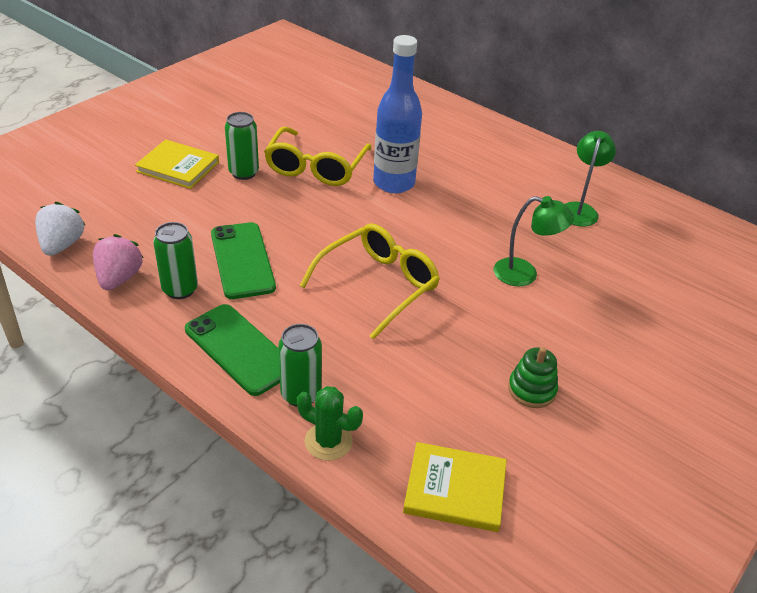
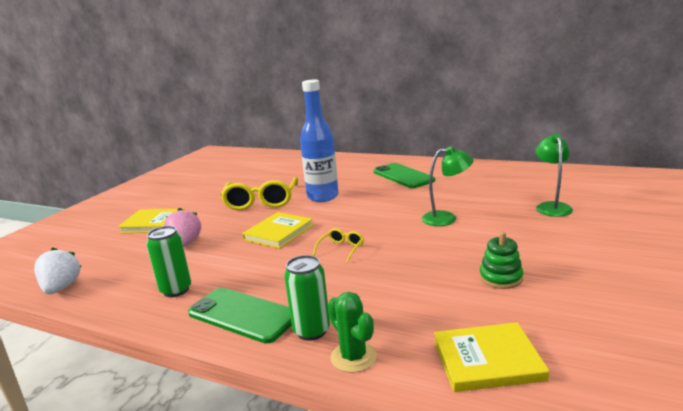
camera: 10 degrees left, 20 degrees down
pink strawberry [93,234,144,291] -> pink strawberry moved to [164,208,201,247]
green phone [211,222,276,299] -> green phone moved to [374,163,435,188]
green can [225,112,259,180] -> none
green cactus [297,386,363,461] -> green cactus turned 45 degrees clockwise [328,292,377,373]
yellow glasses [300,224,440,340] -> yellow glasses [313,228,364,263], size x0.47
green lamp [565,131,616,226] -> green lamp moved to [535,134,573,217]
none -> yellow book [242,212,314,249]

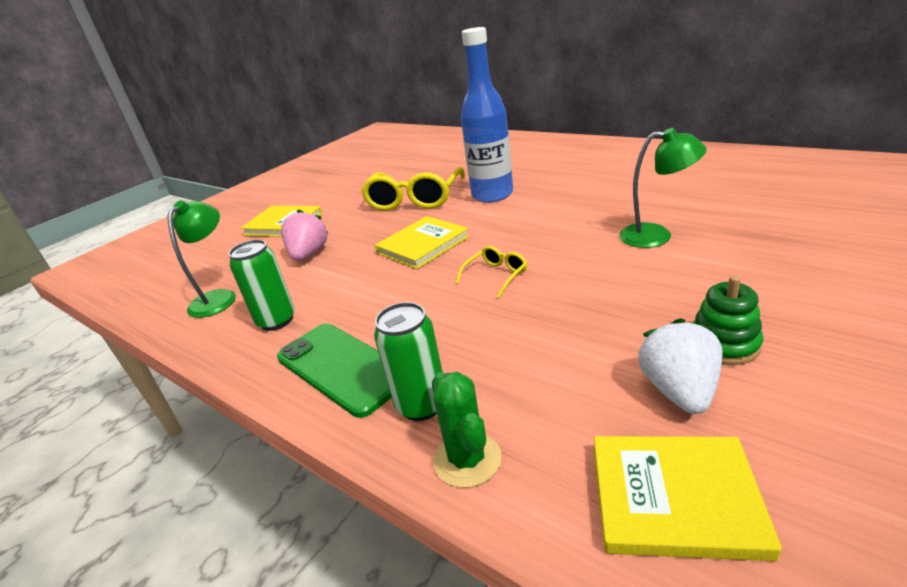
camera: 15 degrees right, 10 degrees up
white strawberry [34,248,81,294] -> white strawberry moved to [638,318,723,414]
green phone [374,163,435,188] -> none
green lamp [535,134,573,217] -> green lamp moved to [167,200,236,318]

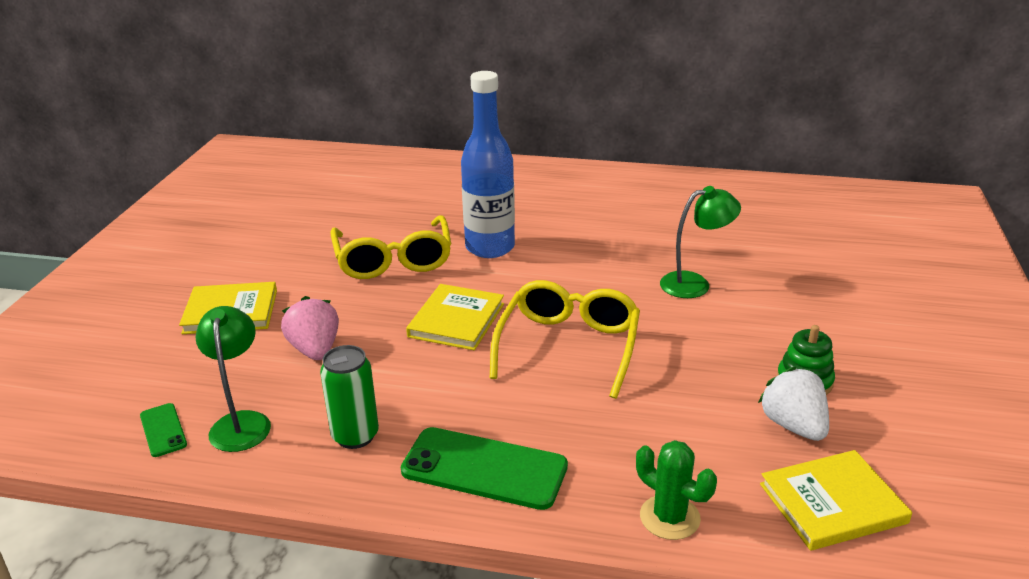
camera: 30 degrees left, 0 degrees up
green can [374,302,443,421] -> none
yellow glasses [455,246,527,298] -> yellow glasses [490,280,640,399], size x2.14
none -> green phone [140,403,187,457]

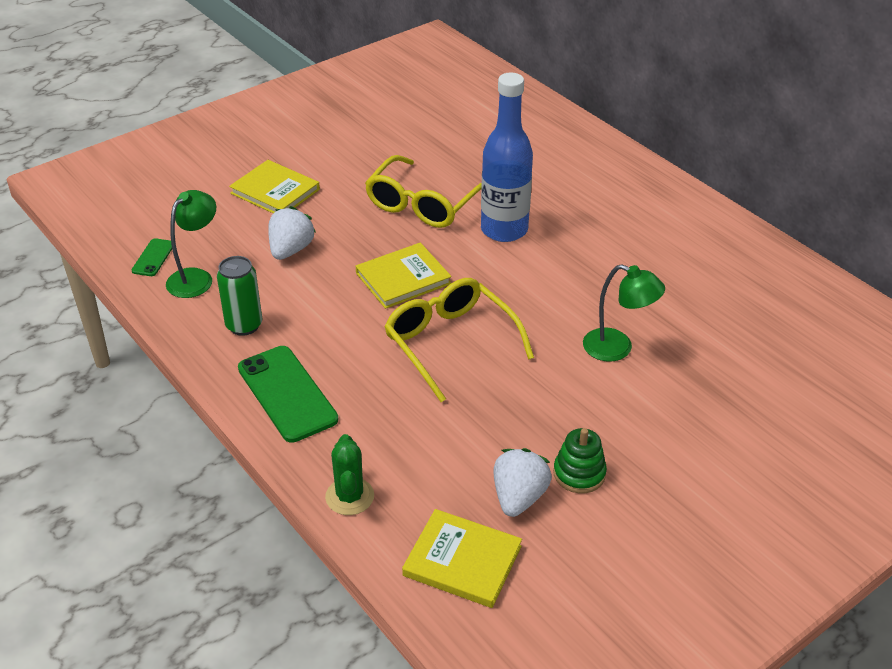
camera: 40 degrees right, 10 degrees up
pink strawberry [281,296,339,360] -> white strawberry [268,206,316,260]
yellow glasses [490,280,640,399] -> yellow glasses turned 90 degrees counterclockwise [384,278,534,402]

